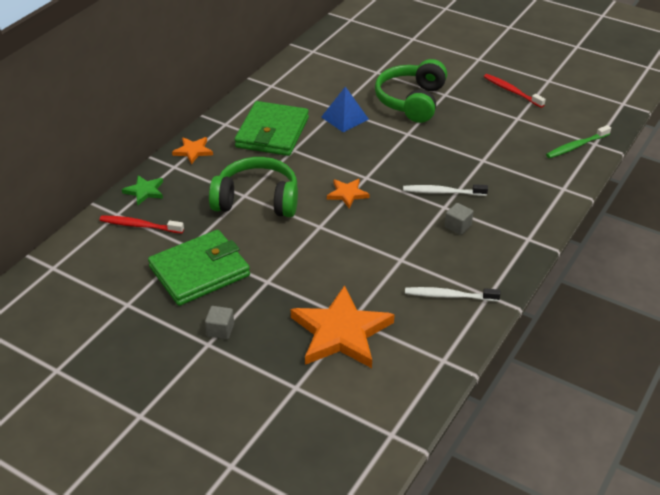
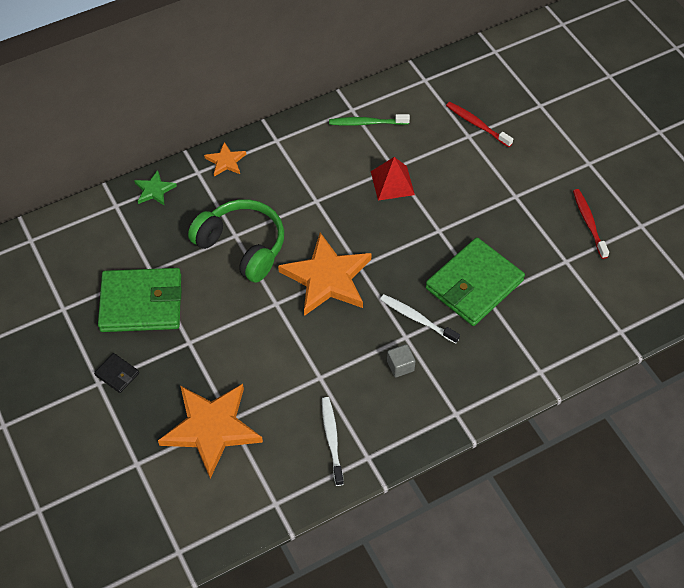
camera: 30 degrees right, 15 degrees up
red toothbrush [100,215,184,233] -> red toothbrush moved to [446,102,513,147]
grey cube [205,306,234,339] -> black wallet [94,353,139,393]
green wallet [234,101,309,156] -> green wallet moved to [426,237,525,326]
blue pyramid [321,87,369,132] -> red pyramid [371,157,415,201]
orange star [327,179,370,208] -> orange star [278,233,372,316], size x2.11
green headphones [375,59,447,123] -> none
white toothbrush [405,287,500,301] -> white toothbrush turned 45 degrees clockwise [322,397,344,486]
green toothbrush [546,125,611,158] -> green toothbrush moved to [329,114,410,126]

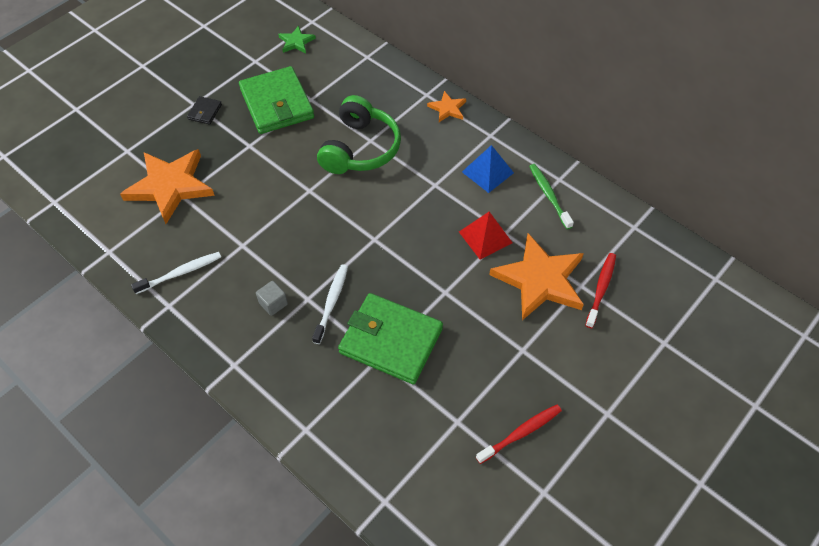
camera: 70 degrees right, 0 degrees up
green star [134,170,177,206] -> green star moved to [278,26,316,53]
orange star [278,233,372,316] -> orange star moved to [489,233,584,320]
none -> blue pyramid [462,145,514,193]

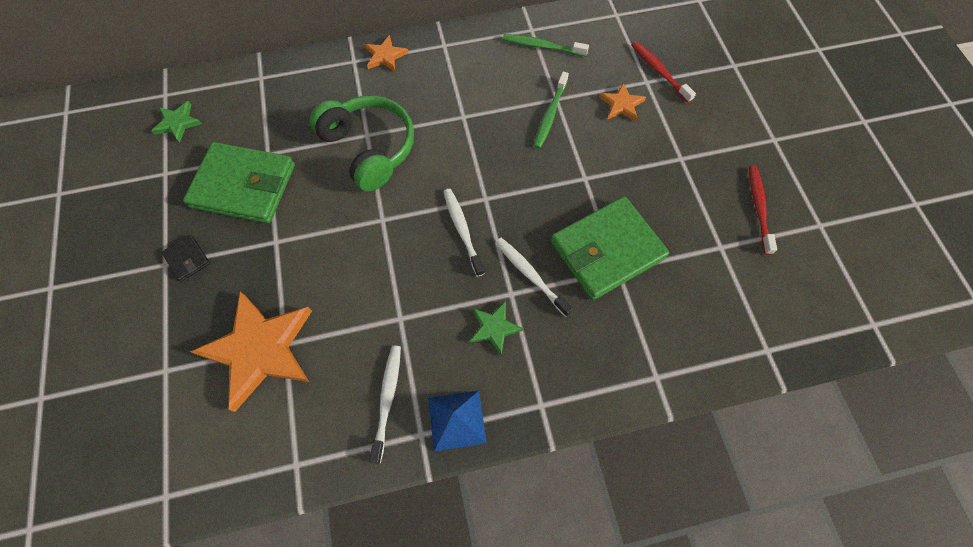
camera: 55 degrees left, 10 degrees up
grey cube [256,281,288,316] -> green star [469,301,524,356]
red pyramid [459,212,513,260] -> green toothbrush [533,72,569,149]
blue pyramid [462,145,514,193] -> blue pyramid moved to [428,390,487,452]
orange star [489,233,584,320] -> orange star [599,83,646,122], size x0.47
none -> white toothbrush [443,189,485,277]

